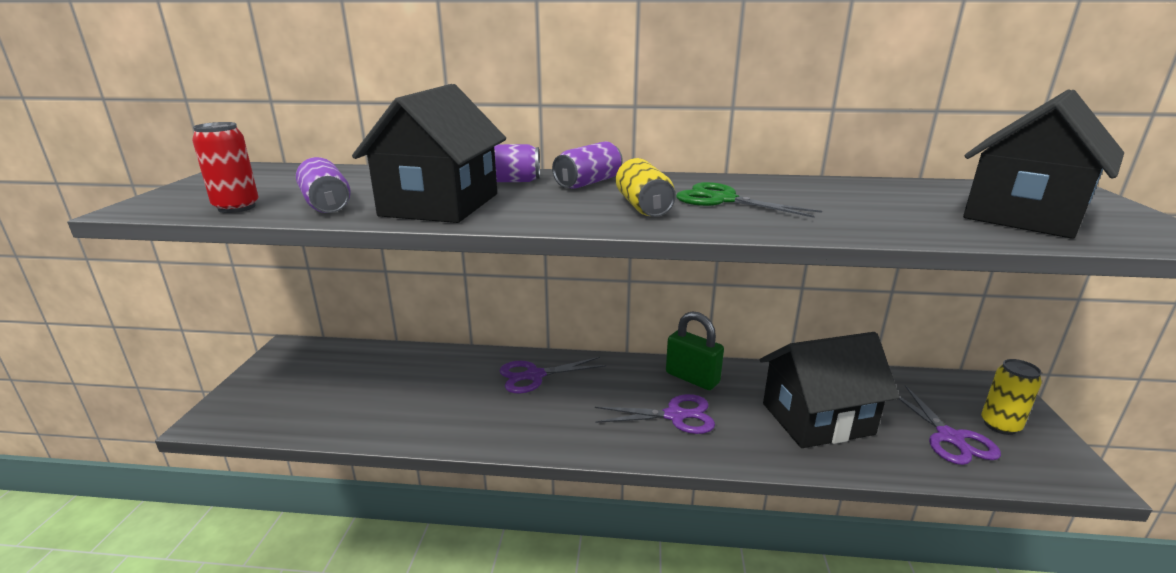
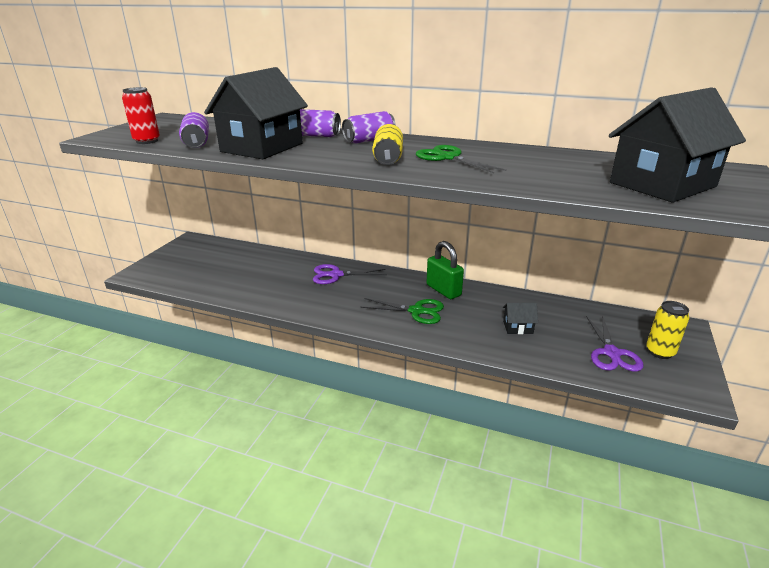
camera: 15 degrees right, 5 degrees up
purple scissors [595,394,715,434] -> green scissors [360,298,444,324]
black house [760,332,900,448] -> black house [503,303,538,334], size x0.43

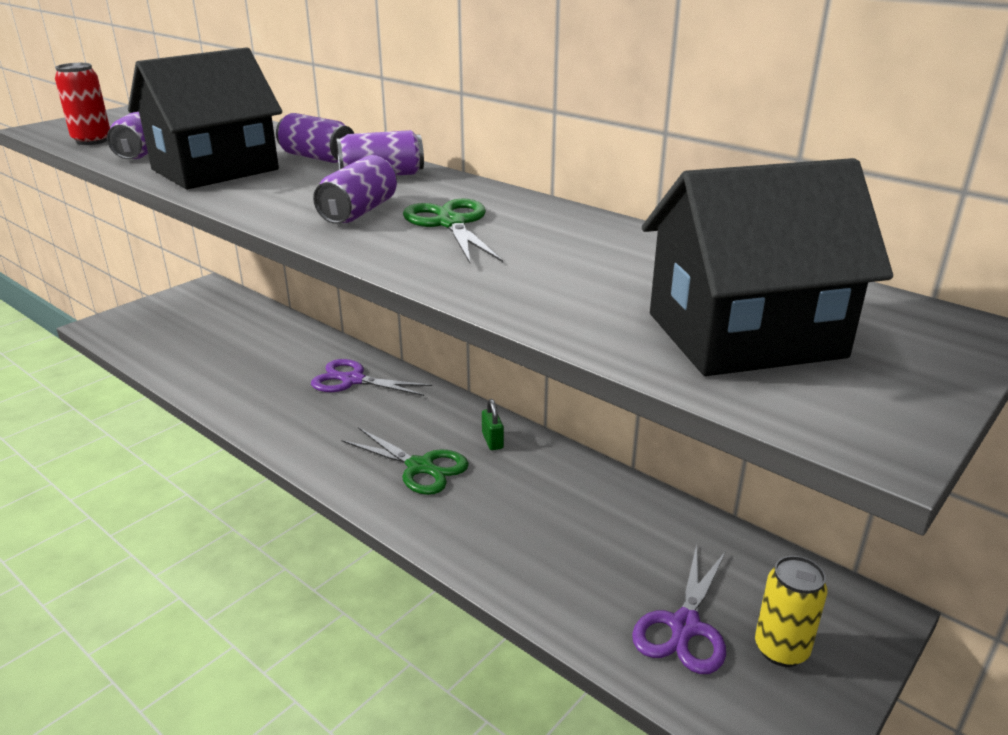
camera: 20 degrees right, 0 degrees up
yellow can [372,124,403,165] -> purple can [313,155,397,224]
green padlock [427,241,464,299] -> green padlock [482,399,504,450], size x0.52
black house [503,303,538,334] -> none

